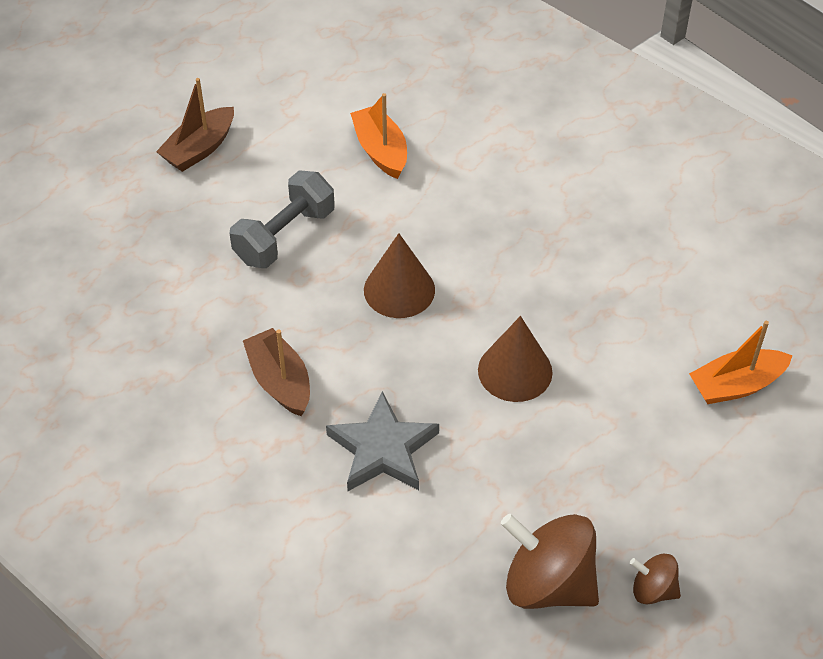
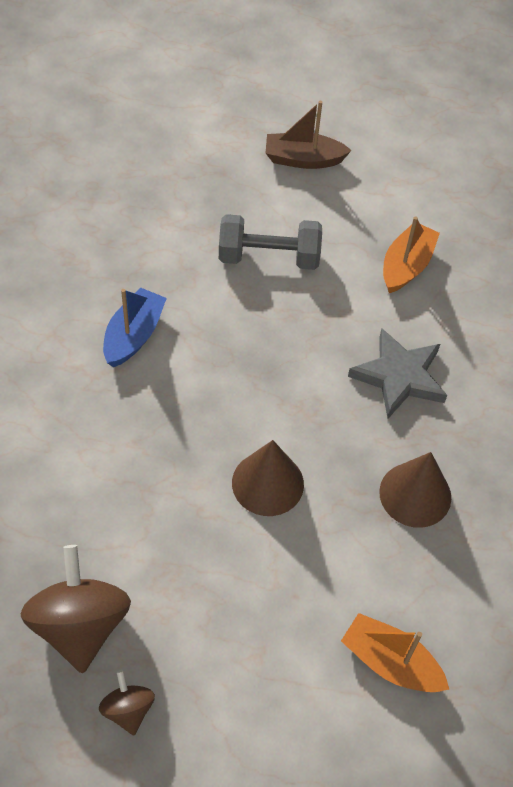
camera: 50 degrees right, 5 degrees up
brown boat [243,328,310,416] -> blue boat [103,287,167,367]
grey star [326,391,439,491] -> grey star moved to [348,329,447,418]
brown cone [364,233,435,318] -> brown cone moved to [379,452,451,528]

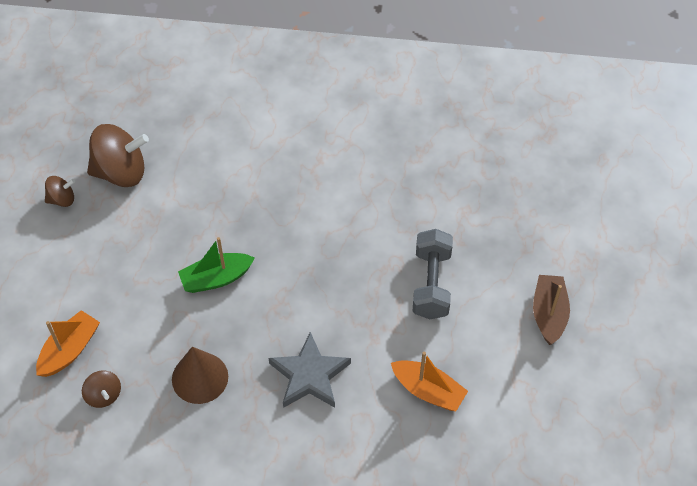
camera: 95 degrees right, 0 degrees up
blue boat [103,287,167,367] -> none
brown cone [232,440,304,516] -> green boat [178,237,255,293]
none -> brown spinning top [82,371,121,408]

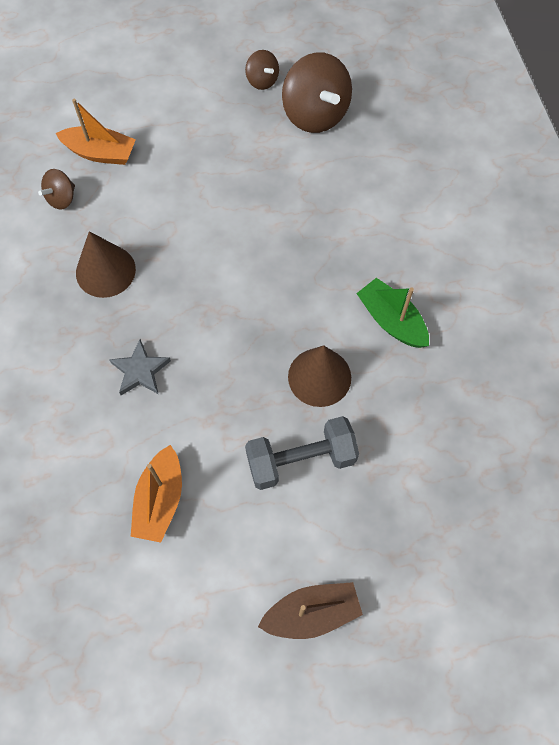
camera: 70 degrees right, 10 degrees up
green boat [178,237,255,293] -> green boat moved to [356,278,429,348]
grey star [269,332,351,408] -> grey star [109,339,171,395], size x0.65
none -> brown cone [288,345,351,407]

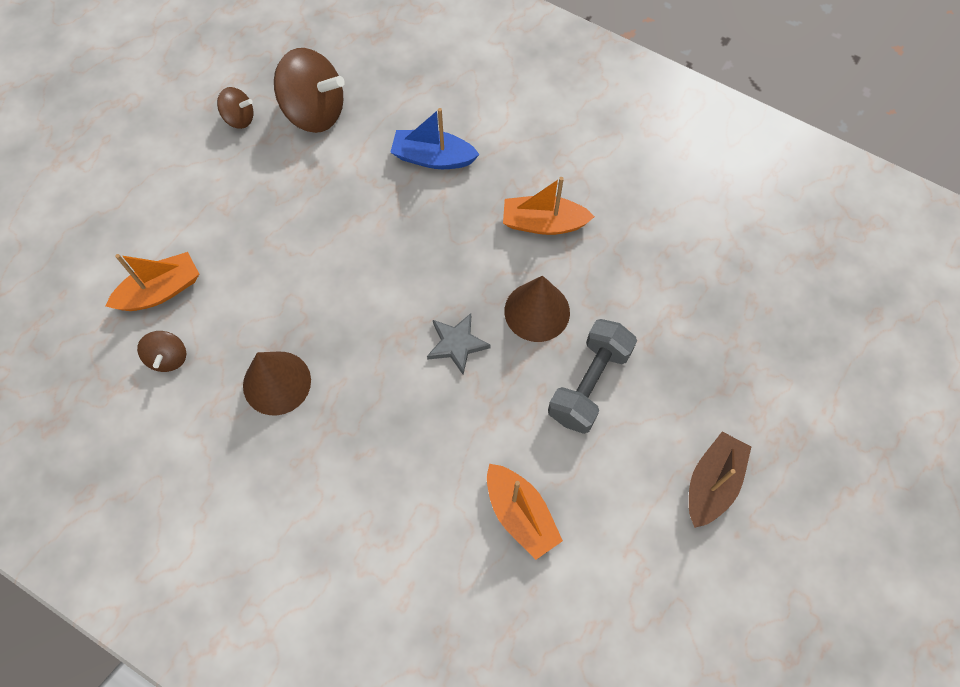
camera: 45 degrees left, 0 degrees up
grey star [109,339,171,395] -> grey star moved to [427,313,490,374]
green boat [356,278,429,348] -> orange boat [503,177,595,235]
none -> blue boat [390,108,480,169]

